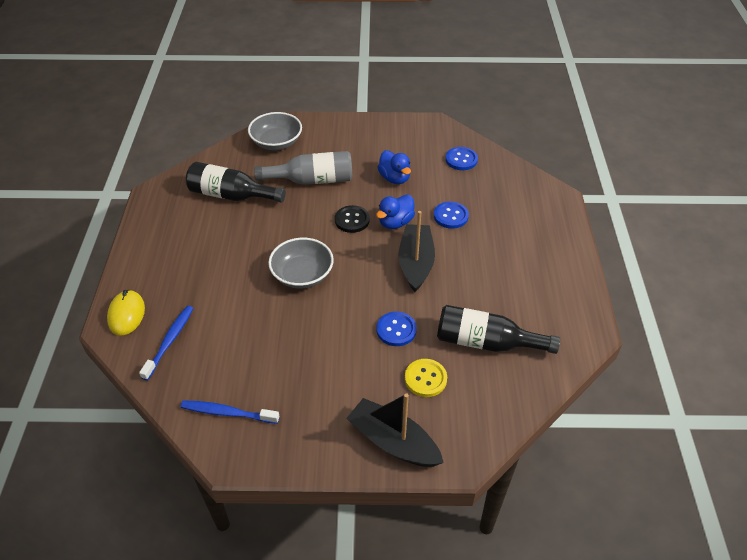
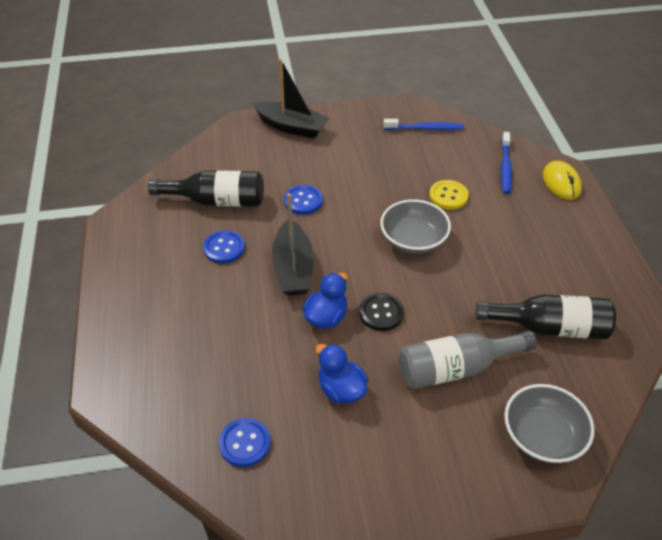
camera: 170 degrees right, 0 degrees up
yellow button [405,359,447,397] -> yellow button moved to [429,180,469,210]
blue button [434,201,469,229] -> blue button moved to [203,230,245,264]

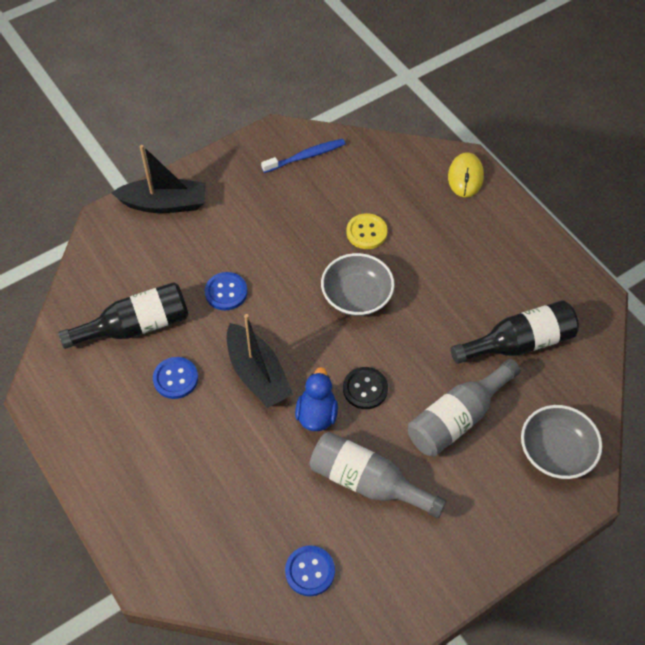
camera: 25 degrees left, 10 degrees up
blue duck [316,344,368,404] -> grey bottle [309,432,447,518]
blue toothbrush [501,132,512,194] -> none
yellow mouse [543,161,582,200] -> yellow mouse turned 45 degrees clockwise [448,152,484,197]

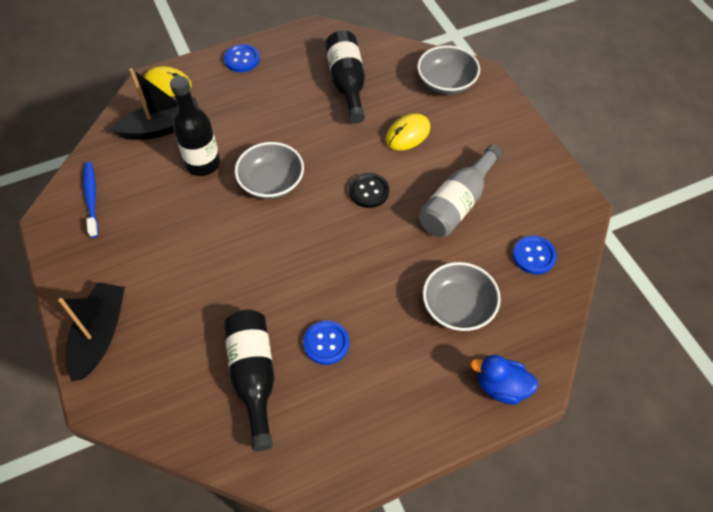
camera: 80 degrees left, 0 degrees up
blue button [205,272,248,310] -> blue button moved to [224,44,260,72]
black boat [227,314,293,408] -> black boat moved to [110,68,199,140]
blue duck [295,367,338,431] -> blue duck moved to [470,355,538,405]
yellow button [347,213,388,249] -> black bottle [170,76,220,176]
grey bottle [408,359,521,457] -> yellow mouse [386,114,430,150]
none -> grey bowl [423,262,501,331]

